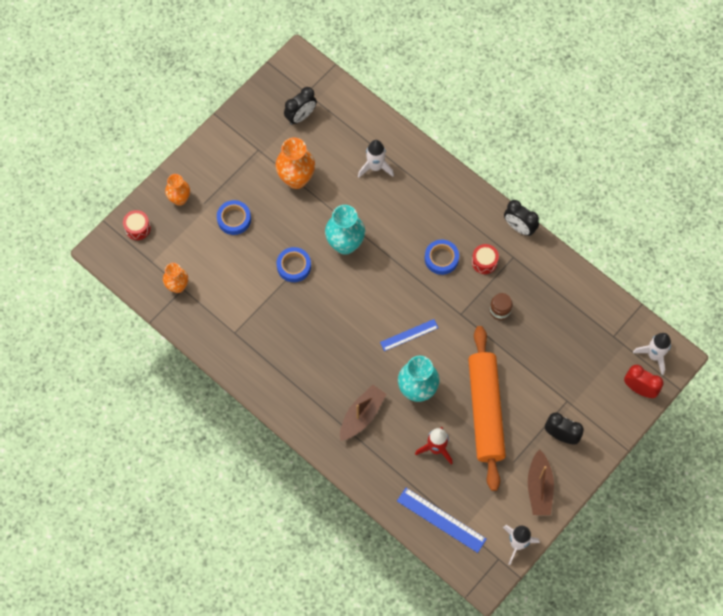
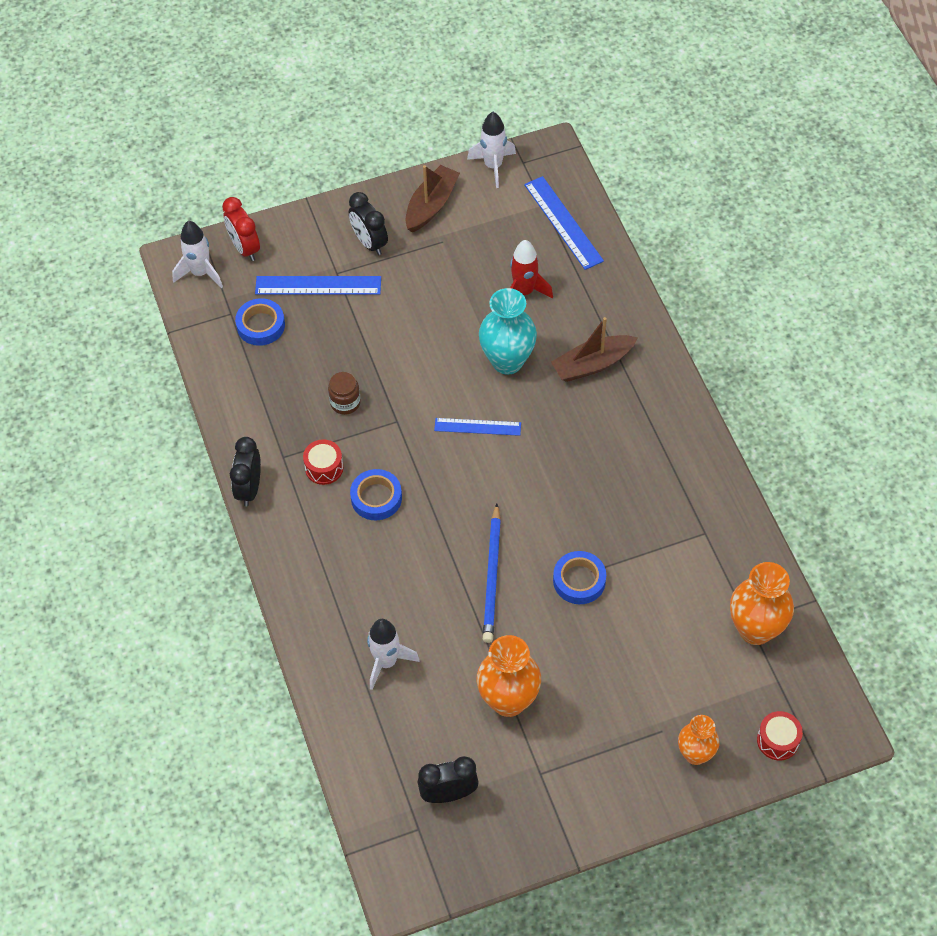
camera: 150 degrees left, 10 degrees down
orange vase [163,263,188,293] -> orange vase [730,562,794,645], size x1.59
blue tape [217,200,251,235] -> blue tape moved to [235,298,285,346]
turquoise vase [325,205,365,255] -> blue pencil [483,504,501,643]
orange rolling pin [468,326,506,491] -> none
black clock [504,200,539,236] -> black clock turned 150 degrees counterclockwise [230,437,261,507]
none -> blue ruler [255,276,381,295]

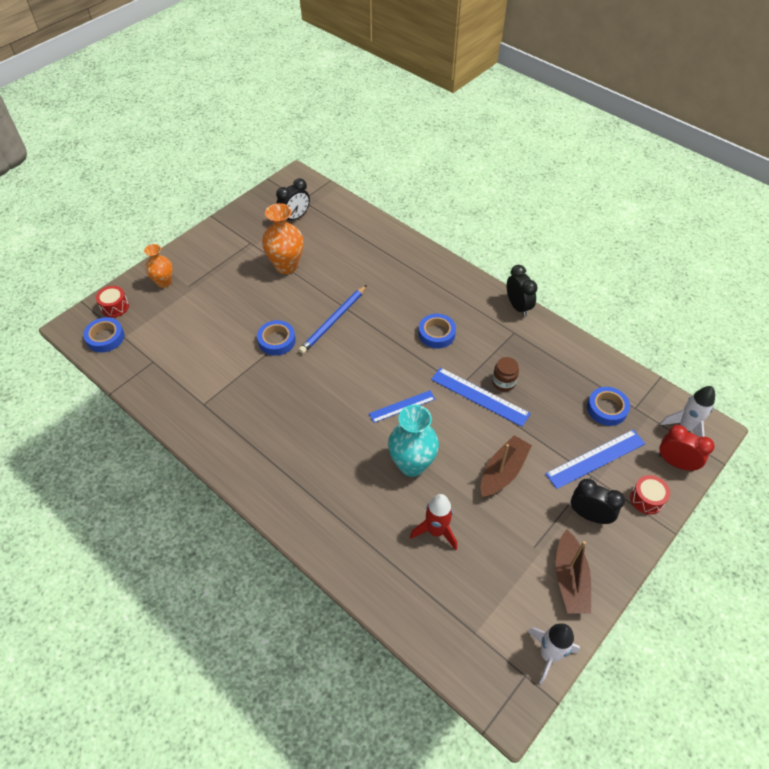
camera: 150 degrees right, 5 degrees down
red drum [303,439,343,485] -> red drum moved to [630,475,670,514]
white rocket [367,619,420,690] -> none
blue pencil [483,504,501,643] -> blue pencil turned 120 degrees counterclockwise [299,285,367,354]
blue ruler [524,176,604,270] -> blue ruler moved to [431,367,531,427]
brown boat [551,317,638,382] -> brown boat moved to [481,435,532,498]
orange vase [730,562,794,645] -> none
none -> blue tape [83,317,125,353]

